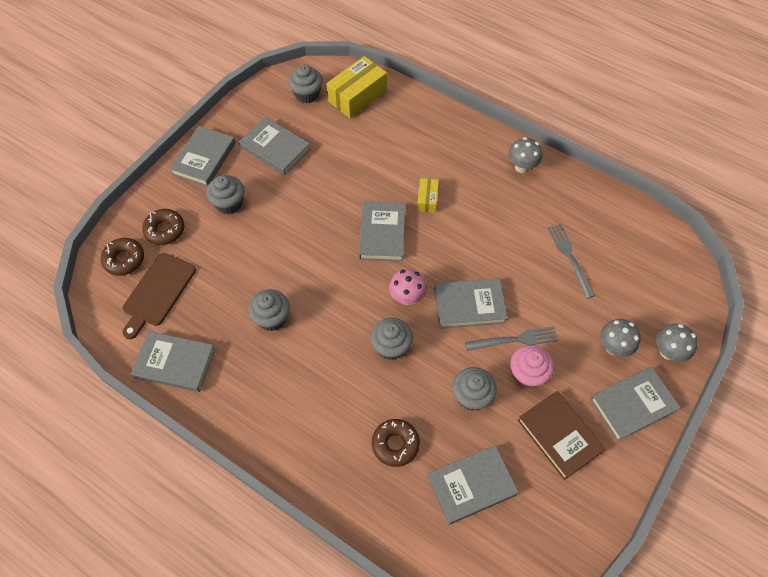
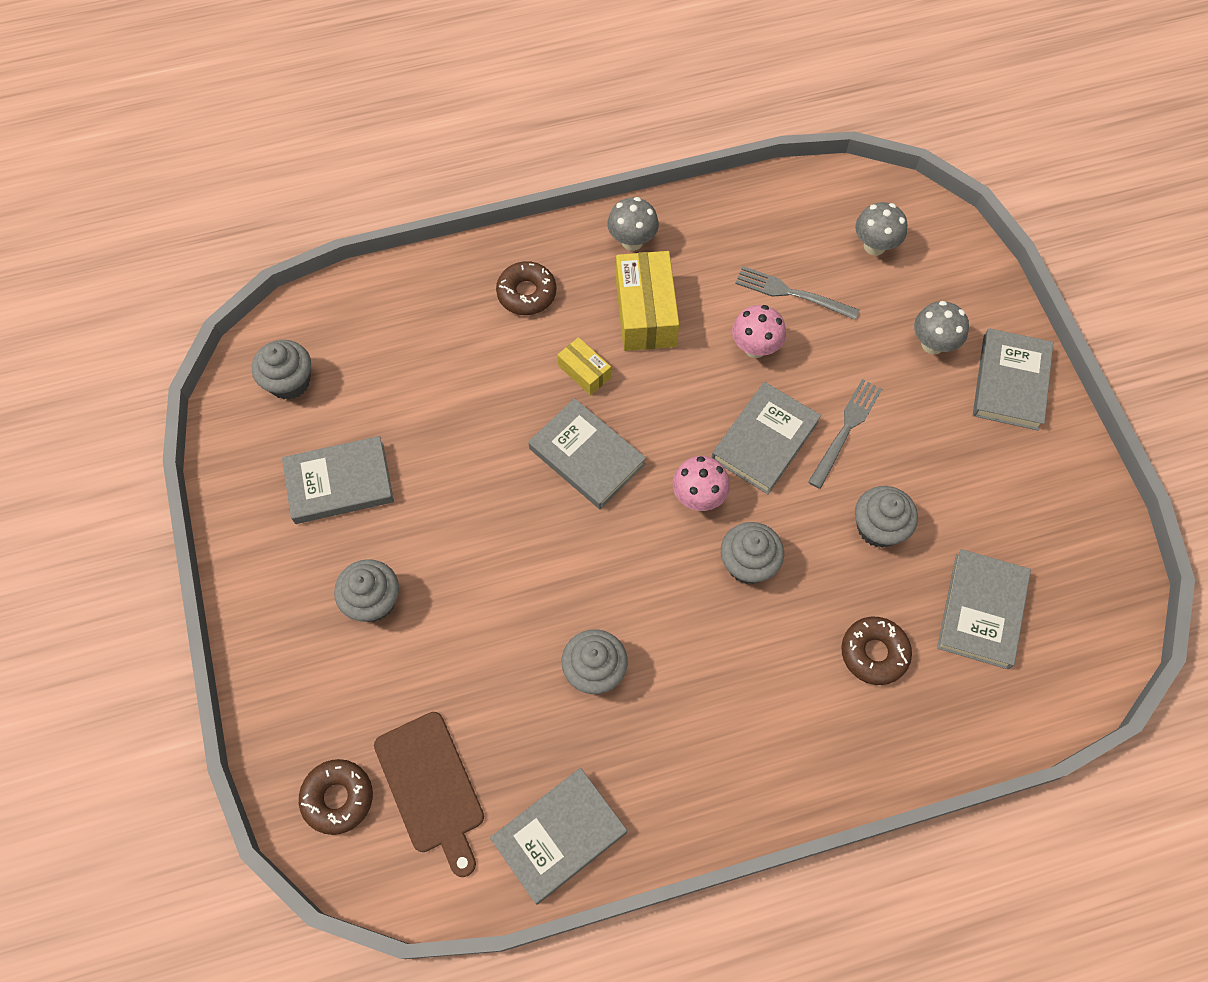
camera: 50 degrees left, 5 degrees up
brown donut [142,209,184,245] -> brown donut moved to [496,261,556,315]
grey book [170,126,236,187] -> none
yellow box [326,56,387,118] -> yellow box moved to [616,251,679,351]
pink cupcake [510,345,554,388] -> none
brown book [517,391,605,480] -> none
grey mushroom [656,323,698,362] -> grey mushroom moved to [855,202,907,256]
none -> pink mushroom [732,305,786,358]

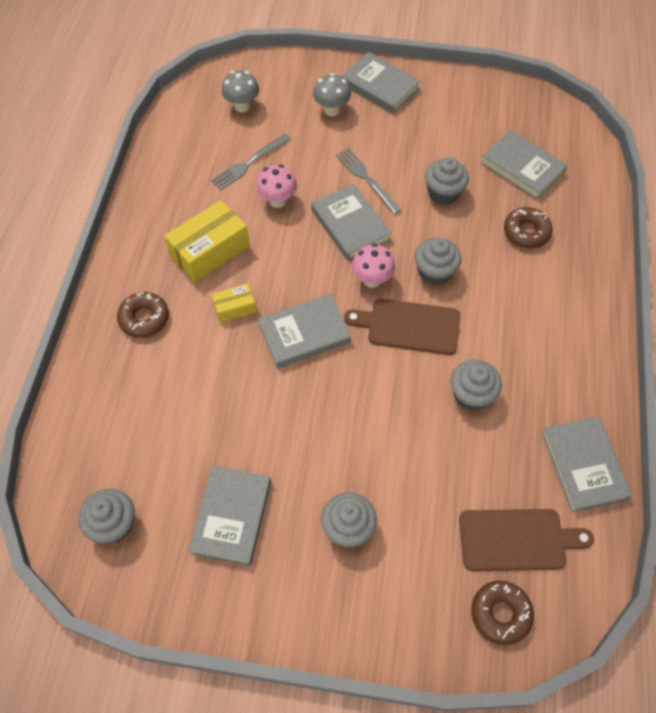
camera: 65 degrees left, 5 degrees down
grey mushroom [607,197,659,251] -> none
yellow box [616,251,679,351] -> yellow box turned 60 degrees counterclockwise [164,200,250,282]
none -> brown cutting board [344,298,460,355]

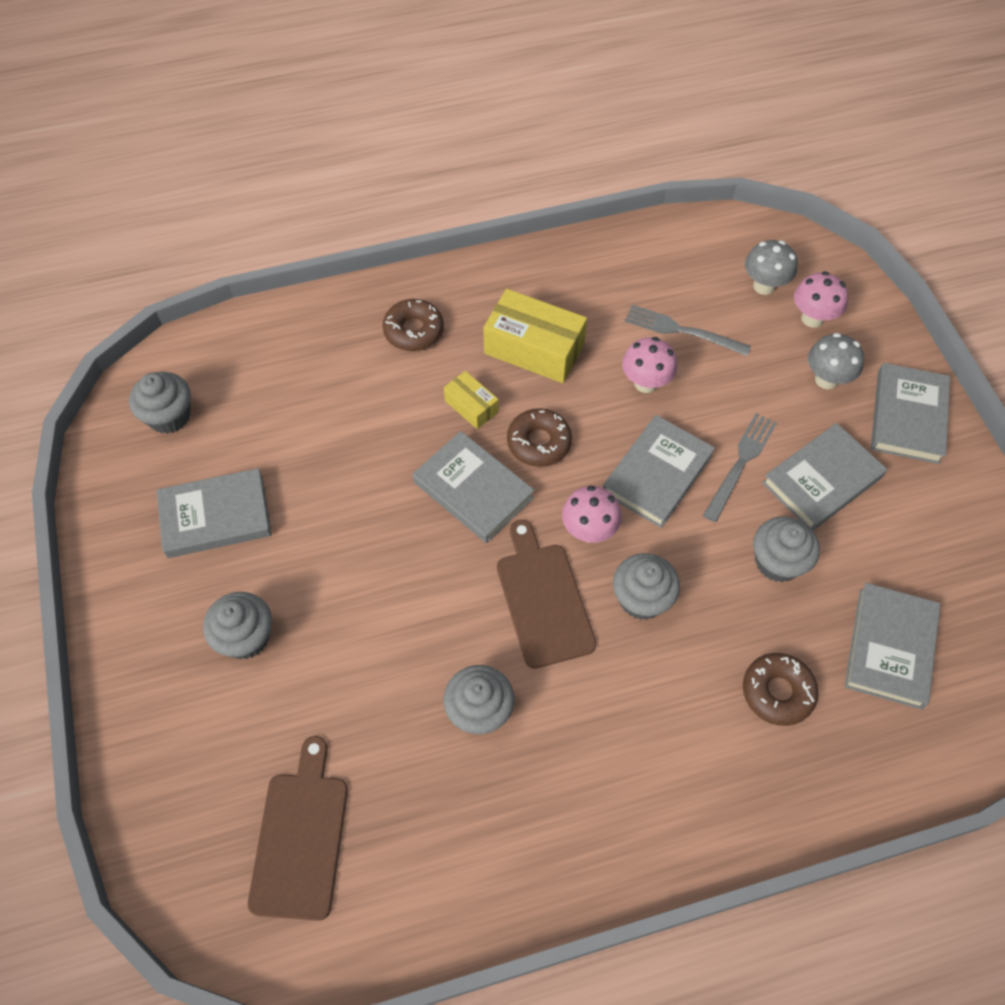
camera: 65 degrees right, 0 degrees up
brown cutting board [459,509,594,571] -> brown cutting board turned 150 degrees counterclockwise [248,736,348,921]
brown donut [471,581,534,645] -> brown donut moved to [507,408,572,467]
grey book [542,417,632,512] -> grey book moved to [762,423,887,531]
none -> pink mushroom [794,271,848,328]

